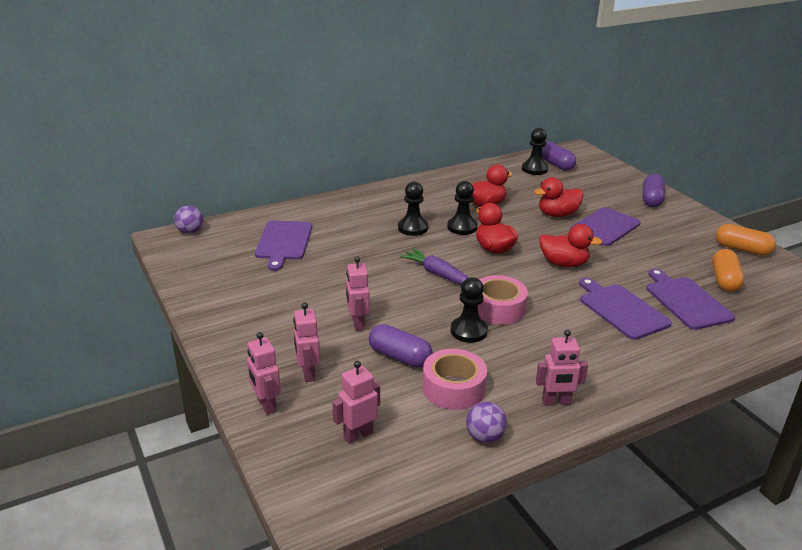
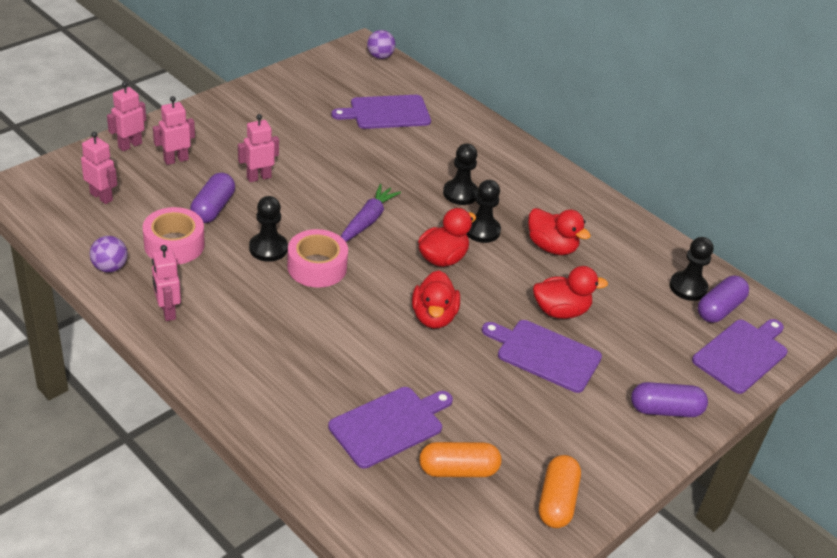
camera: 70 degrees right, 10 degrees up
red duck [534,177,583,217] -> red duck turned 120 degrees clockwise [533,266,608,319]
purple cutting board [579,278,672,340] -> purple cutting board moved to [692,319,788,394]

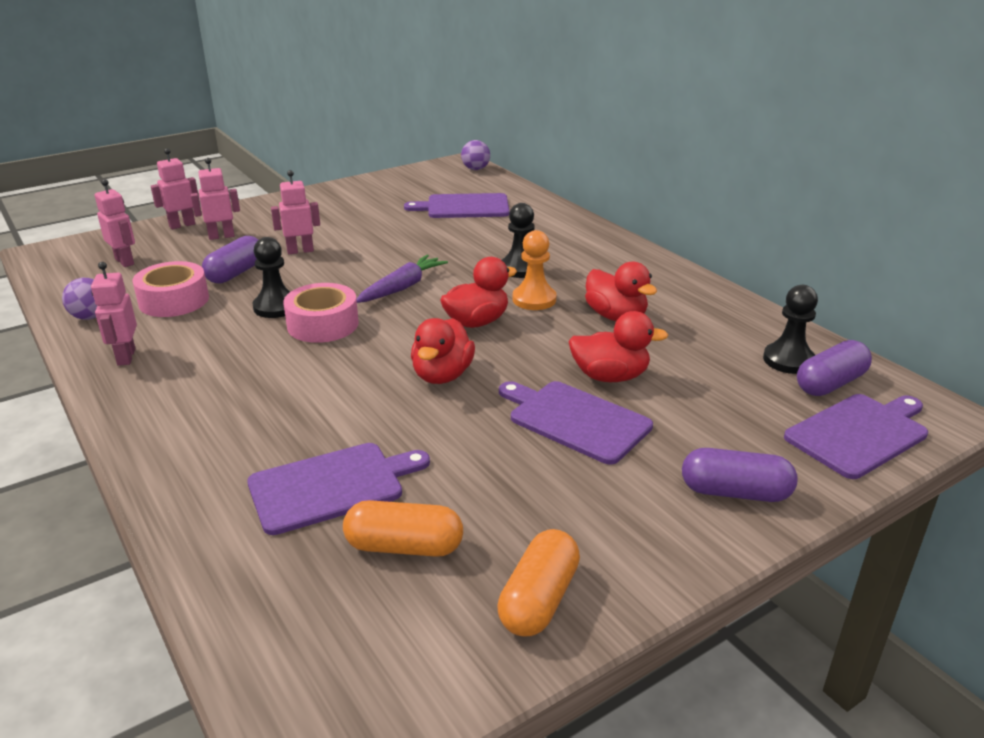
camera: 15 degrees right, 10 degrees down
black pawn [467,180,501,243] -> orange pawn [513,230,556,310]

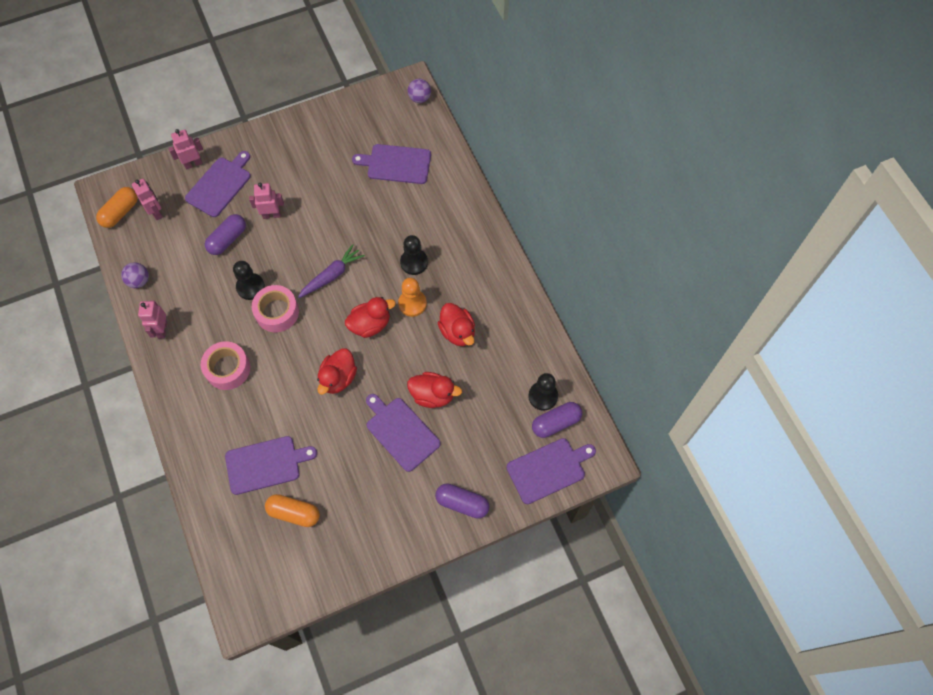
camera: 10 degrees right, 35 degrees up
pink tape [132,261,209,317] -> pink tape moved to [201,341,250,390]
pink robot [191,158,240,240] -> purple cutting board [185,151,251,217]
orange capsule [497,529,580,636] -> orange capsule moved to [96,187,138,228]

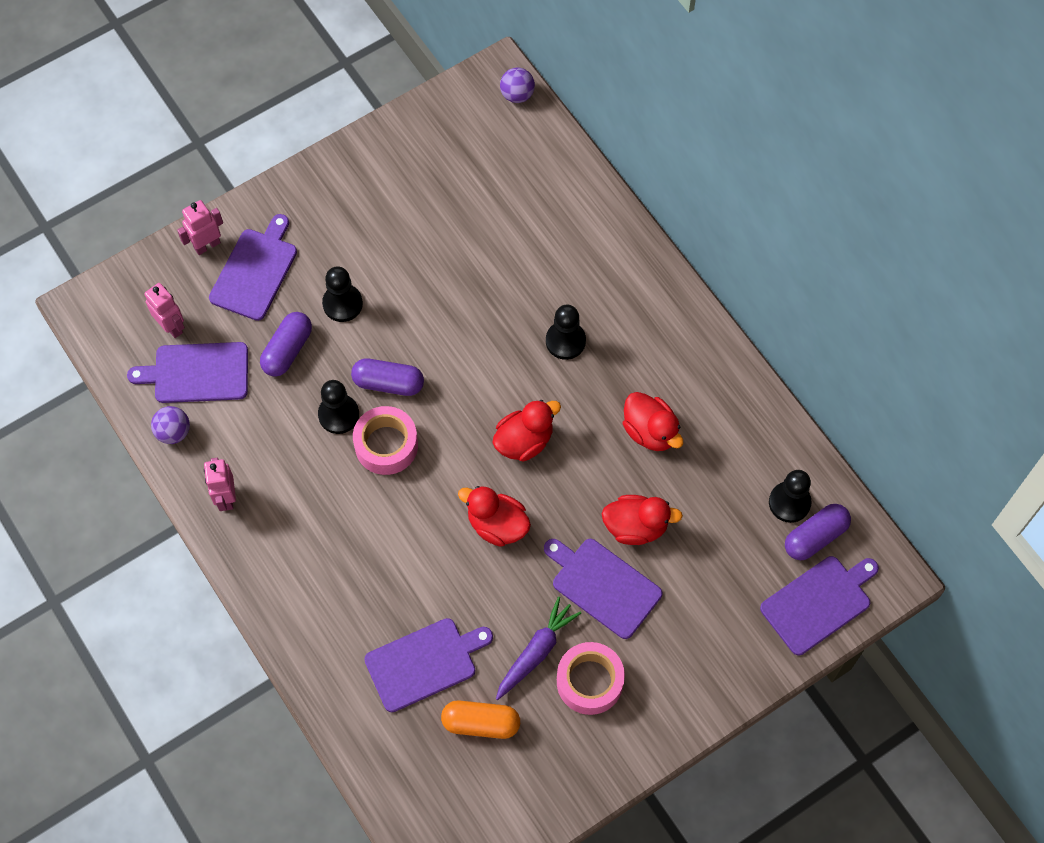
camera: 10 degrees left, 0 degrees up
orange capsule [96,187,138,228] -> none
pink tape [201,341,250,390] -> pink tape moved to [557,642,625,715]
pink robot [249,183,284,219] -> black pawn [322,266,363,322]
purple carrot [298,244,365,298] -> purple carrot moved to [496,597,581,700]
red duck [317,348,357,395] -> red duck turned 105 degrees clockwise [458,486,531,547]
purple cutting board [352,144,431,184] -> purple cutting board moved to [127,342,248,403]
orange pawn [398,278,427,317] -> none
purple capsule [435,483,489,519] -> purple capsule moved to [351,358,424,396]

